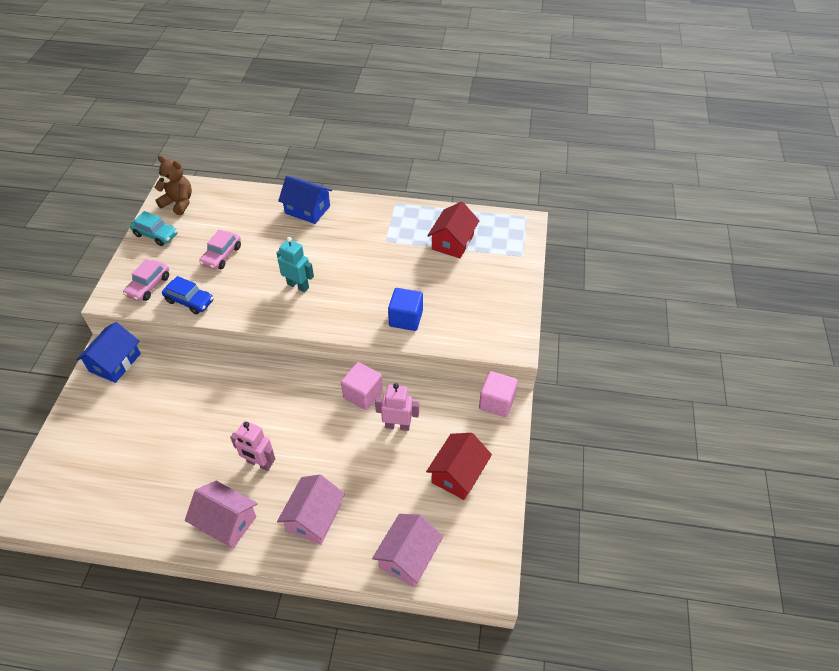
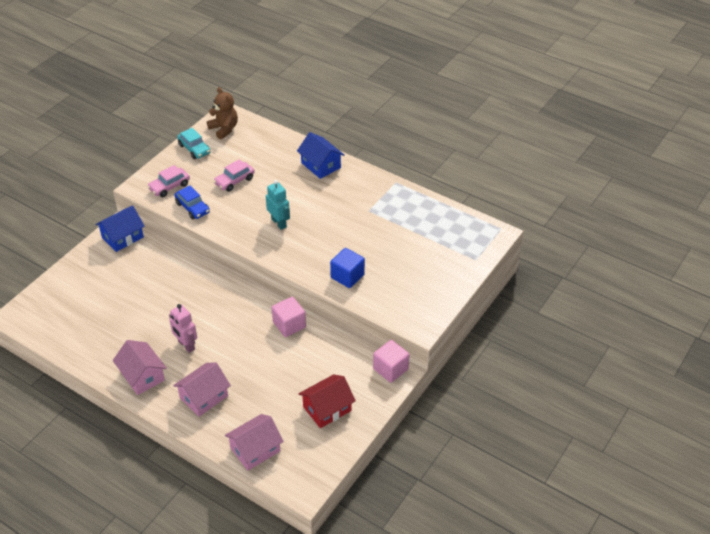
camera: 25 degrees right, 5 degrees down
pink robot [375,383,419,431] -> none
red house [427,202,479,258] -> none

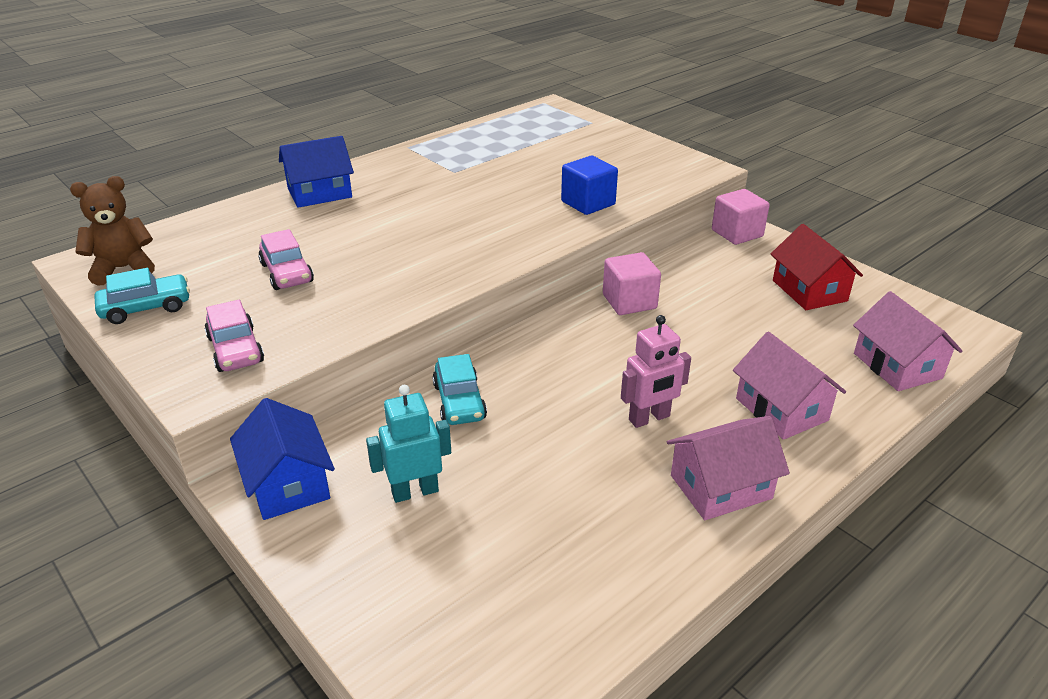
camera: 75 degrees left, 10 degrees down
blue car [174,186,210,219] -> none
turquoise robot [266,180,290,230] -> turquoise robot moved to [366,385,451,503]
none -> turquoise car [432,354,487,425]

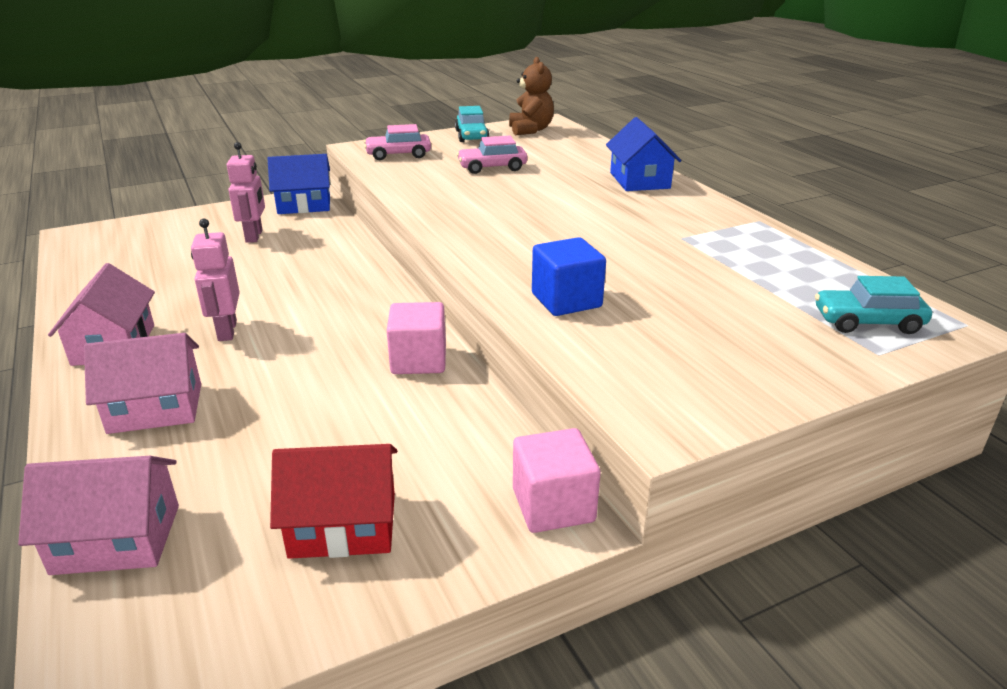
camera: 105 degrees right, 5 degrees down
turquoise robot [366,385,451,503] -> pink robot [227,142,265,243]
turquoise car [432,354,487,425] -> turquoise car moved to [815,276,932,334]

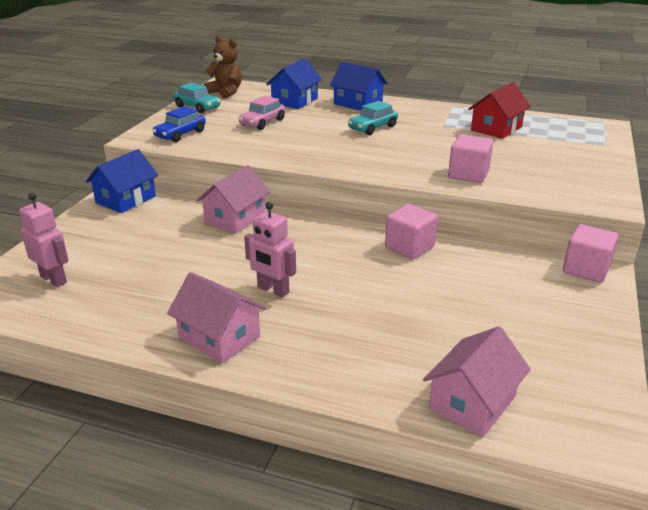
camera: 45 degrees left, 0 degrees up
pink house [84,333,201,434] -> pink house moved to [196,165,270,233]
pink robot [227,142,265,243] -> pink robot moved to [19,193,68,287]
red house [270,444,397,559] -> red house moved to [468,82,531,139]
pink car [364,124,431,160] -> blue car [152,106,206,142]
blue cube [532,237,606,316] -> pink cube [448,134,493,183]
turquoise car [815,276,932,334] -> turquoise car moved to [348,101,398,135]
none -> blue house [266,58,322,109]

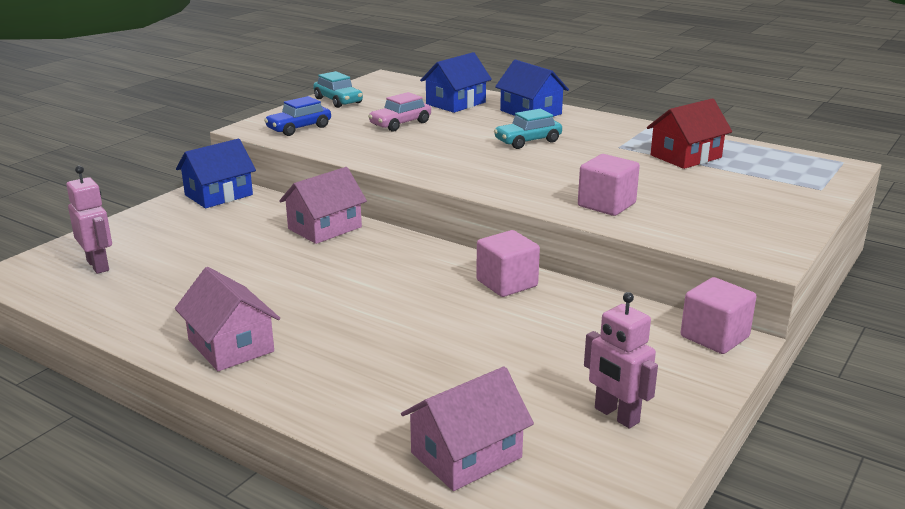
camera: 15 degrees right, 5 degrees down
brown teddy bear [204,35,242,99] -> none
pink robot [244,202,296,298] -> pink robot moved to [584,292,658,428]

